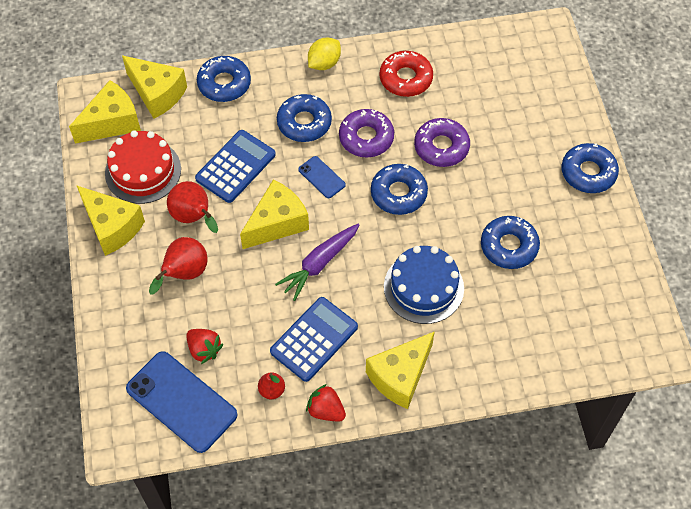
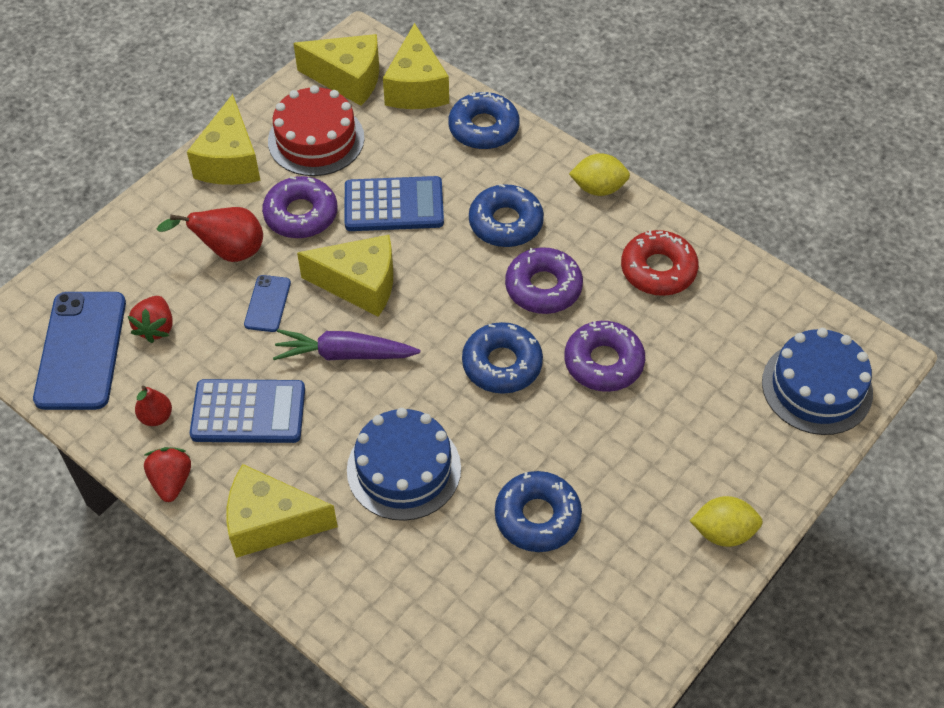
camera: 50 degrees right, 5 degrees down
red pear [167,181,218,233] -> purple donut [262,176,337,239]
blue phone [298,156,346,198] -> blue phone moved to [244,275,291,332]
blue donut [562,143,619,193] -> yellow lemon [690,496,763,547]
none -> blue cake [762,328,873,435]

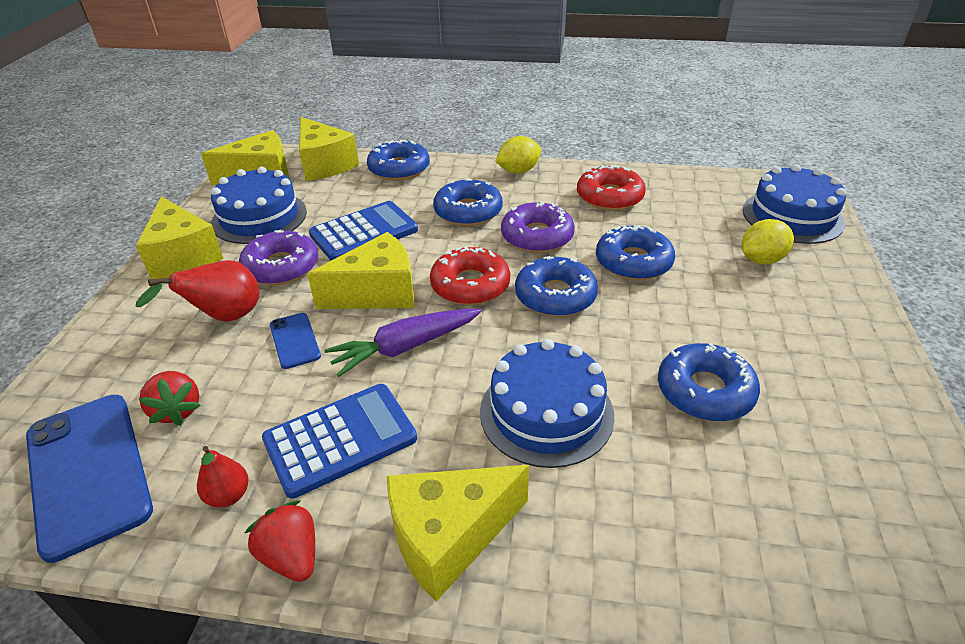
camera: 30 degrees left, 15 degrees down
red cake [268,85,365,176] -> blue cake [211,167,307,244]
purple donut [564,321,645,392] -> blue donut [596,225,675,280]
yellow lemon [690,496,763,547] -> yellow lemon moved to [742,219,794,264]
none -> red donut [430,247,510,305]

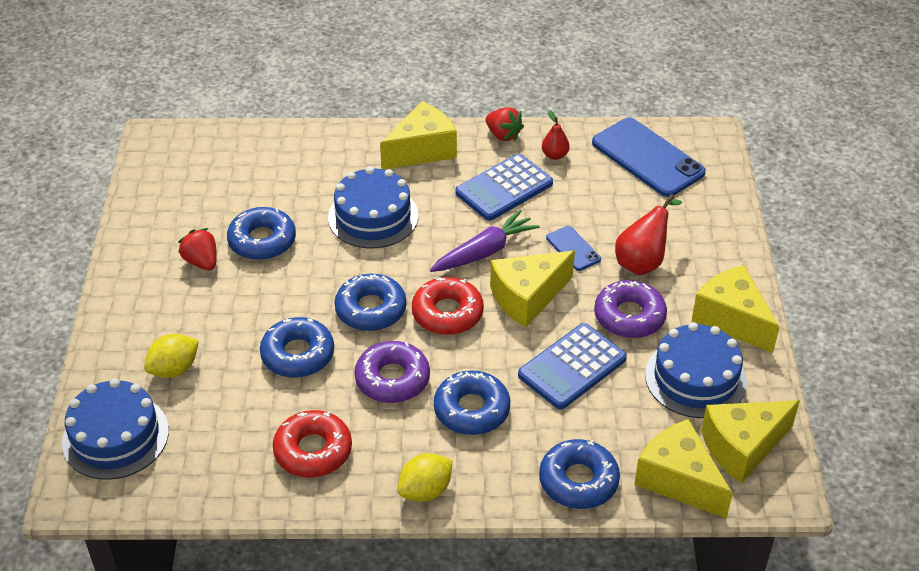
camera: 170 degrees right, 5 degrees up
red strawberry [139,371,201,426] -> red strawberry moved to [178,228,217,270]

